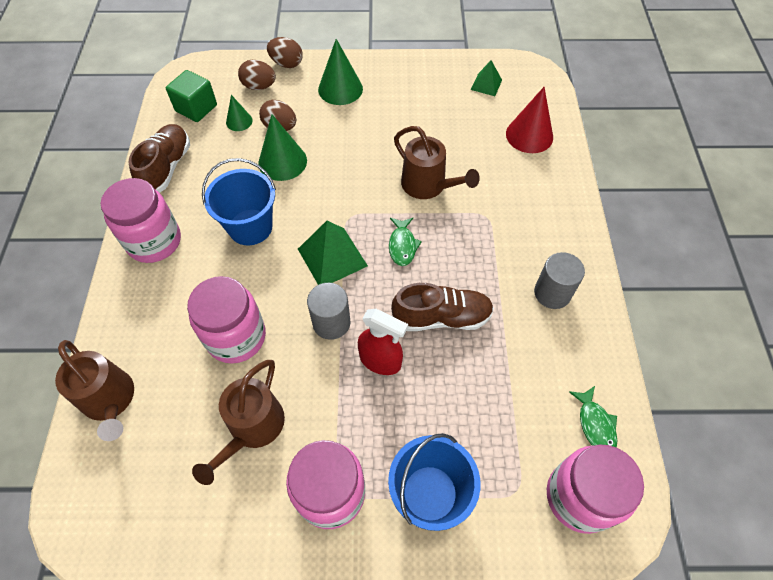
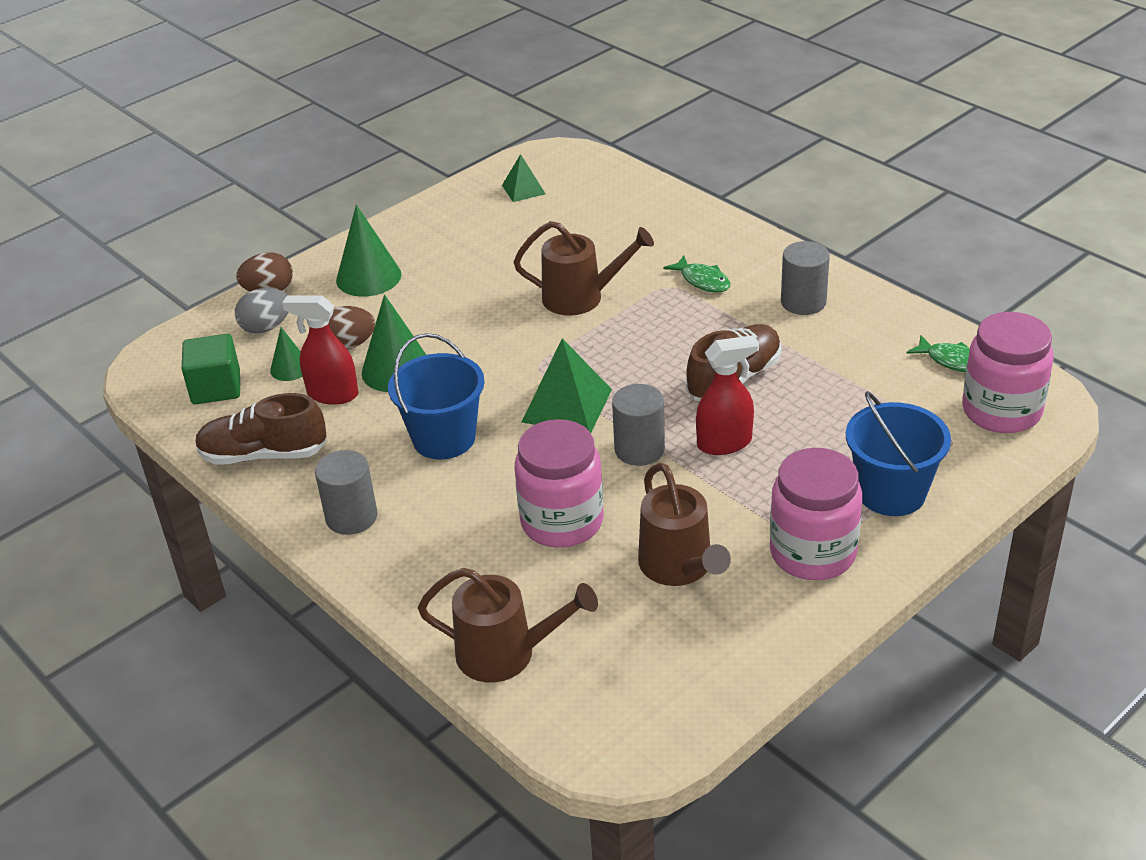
camera: 40 degrees left, 20 degrees down
pink jar [101,178,181,263] -> grey cylinder [315,450,378,535]
brown shoe [128,124,190,193] -> brown shoe turned 60 degrees counterclockwise [195,393,327,465]
brown egg [238,60,276,90] -> grey egg [235,288,289,334]
green fish [389,218,422,266] -> green fish moved to [663,255,730,293]
red cone [506,87,553,153] -> none
none -> red spray bottle [282,295,359,405]

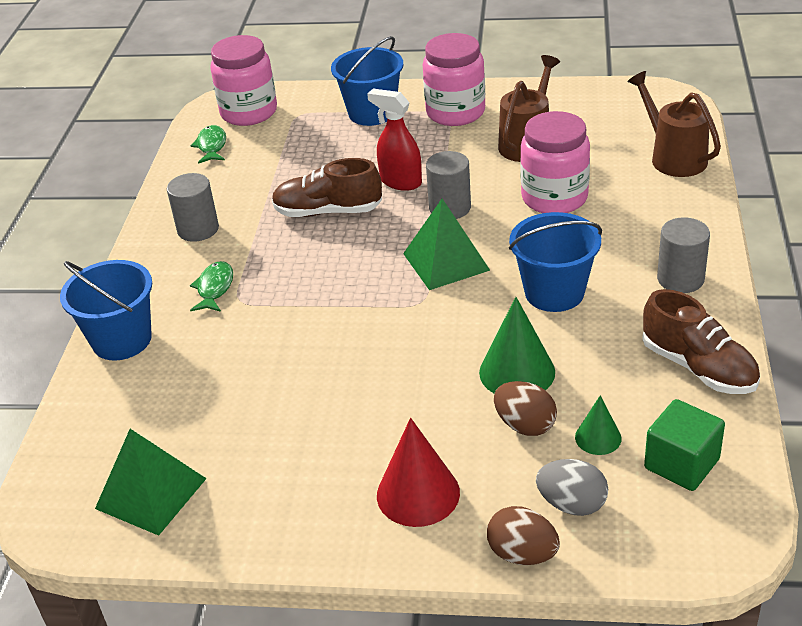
camera: 130 degrees left, 0 degrees up
red spray bottle [282,295,359,405] -> none
green cone [336,205,401,297] -> red cone [377,418,460,527]
green pyramid [502,154,546,202] -> green pyramid [95,429,207,536], size x1.72
brown watering can [514,221,654,316] -> none
none -> blue bucket [60,260,152,361]

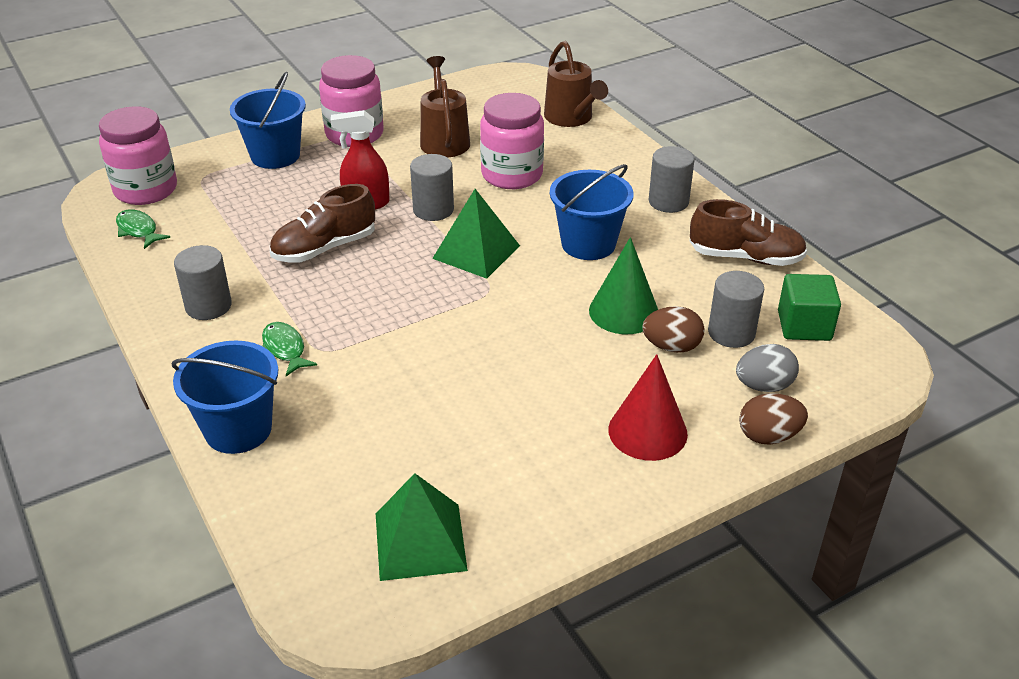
camera: 40 degrees left, 0 degrees up
green cone [575,395,621,455] -> grey cylinder [708,271,764,348]
brown watering can [627,71,721,177] -> brown watering can turned 135 degrees counterclockwise [544,41,608,127]

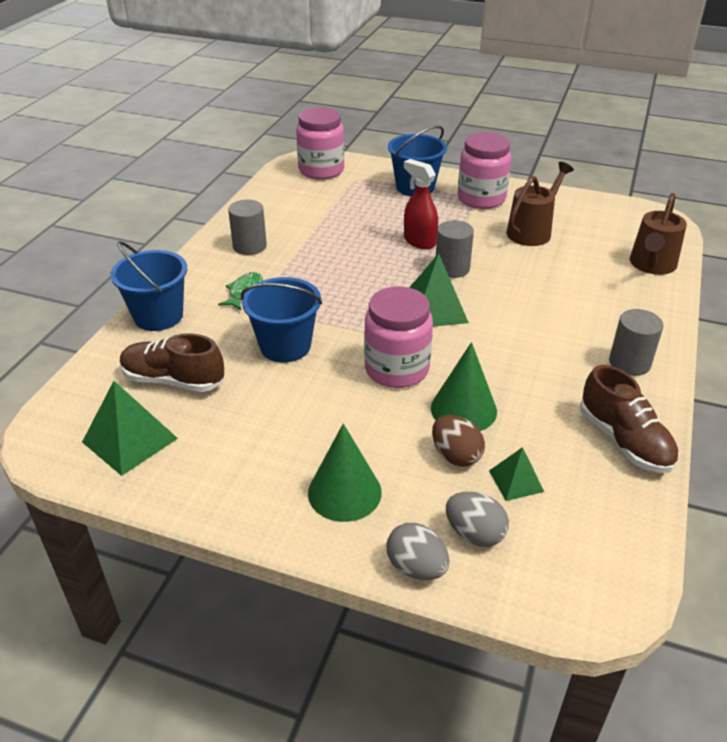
camera: 50 degrees right, 0 degrees up
green fish [116,209,170,249] -> none
brown shoe [270,184,375,263] -> brown shoe moved to [120,333,224,392]
pink jar [480,93,544,189] -> pink jar moved to [364,286,433,388]
blue bucket [550,164,633,260] -> blue bucket moved to [241,277,322,363]
red cone [608,354,688,461] -> green cone [308,424,382,522]
grey cylinder [708,271,764,348] -> green pyramid [489,447,544,501]
brown egg [739,393,808,445] -> grey egg [386,523,449,580]
green cube [778,274,841,341] -> none

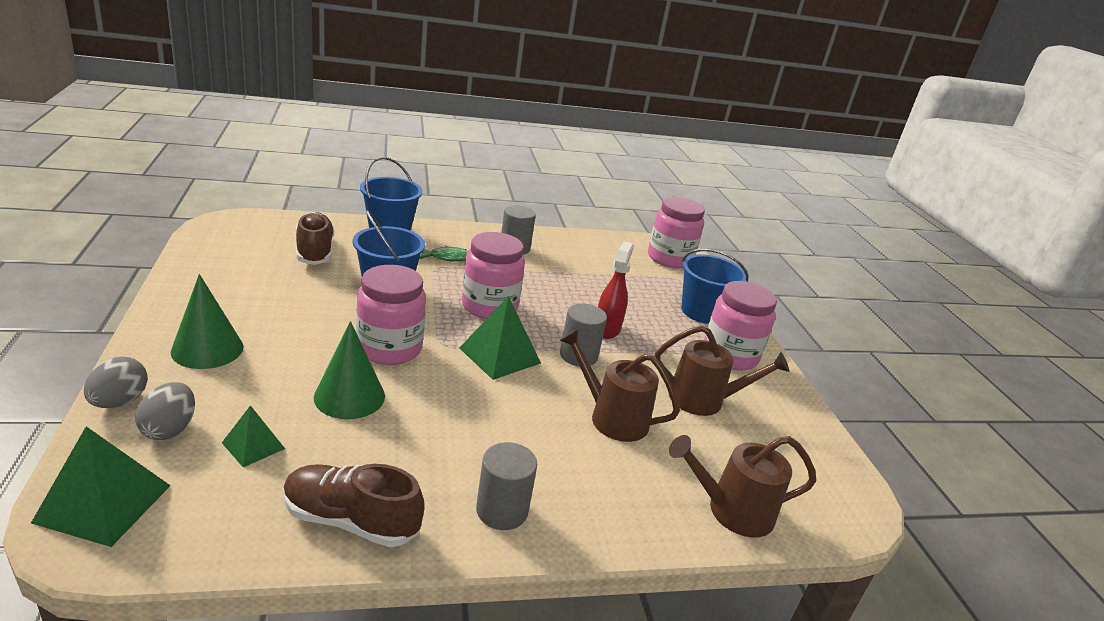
camera: 55 degrees right, 10 degrees down
green pyramid [82,381,178,476] -> green pyramid moved to [31,426,171,547]
brown egg [432,415,485,467] -> none
brown shoe [580,365,679,473] -> brown shoe turned 75 degrees clockwise [283,464,425,547]
none -> pink jar [462,232,525,319]
none -> brown watering can [559,329,680,442]

